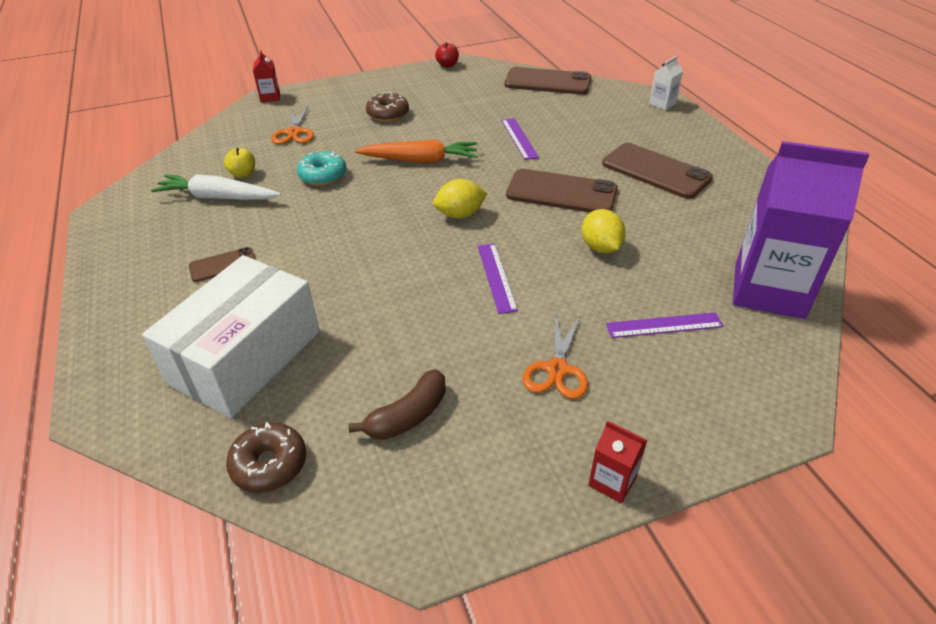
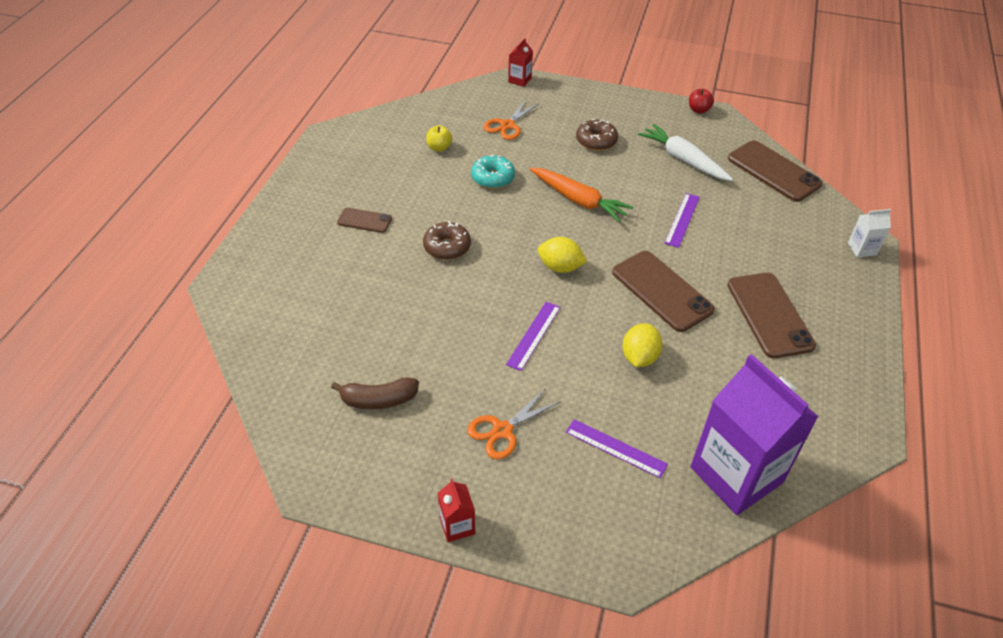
camera: 35 degrees right, 5 degrees up
white box [142,255,320,418] -> none
white carrot [151,174,281,200] -> white carrot moved to [638,124,733,181]
brown donut [226,422,306,493] -> brown donut moved to [423,221,471,260]

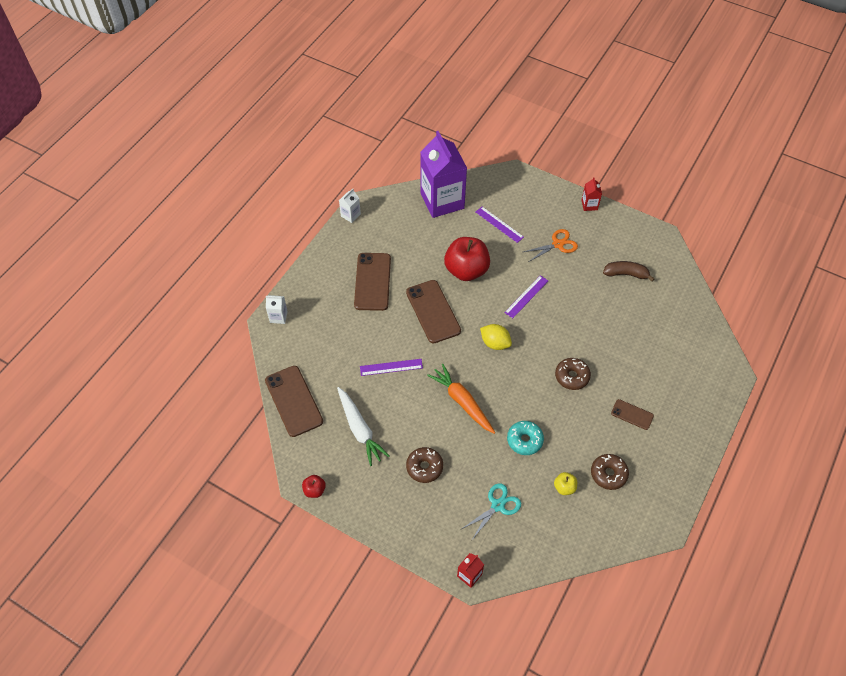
camera: 165 degrees left, 10 degrees up
orange scissors [483,99,540,140] -> turquoise scissors [462,483,521,540]
yellow lemon [622,323,663,367] -> red apple [444,237,490,281]
purple ruler [664,193,700,248] -> purple ruler turned 45 degrees clockwise [360,359,423,376]
none -> white carton [339,189,361,223]
none -> brown donut [591,454,629,490]

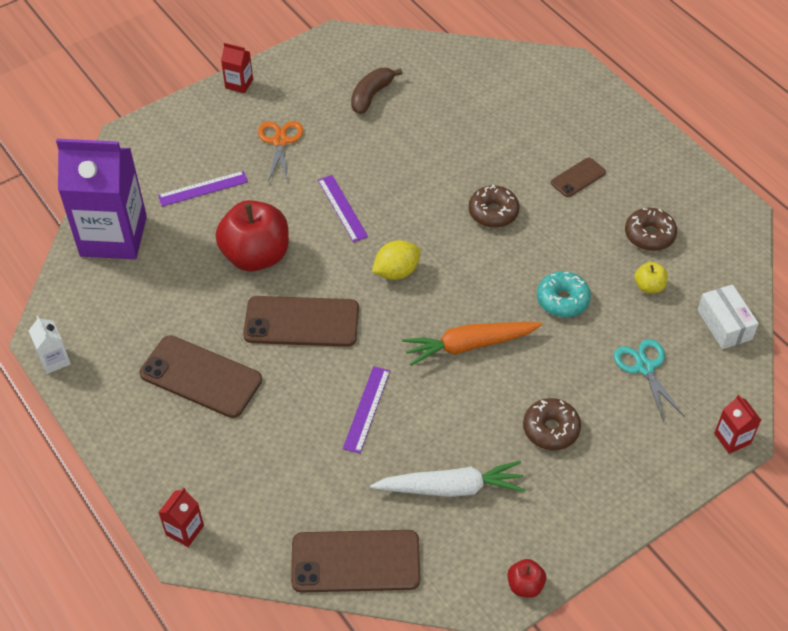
camera: 65 degrees left, 5 degrees down
white carton [266,295,288,324] -> red carton [158,488,204,547]
none -> white box [697,284,759,349]

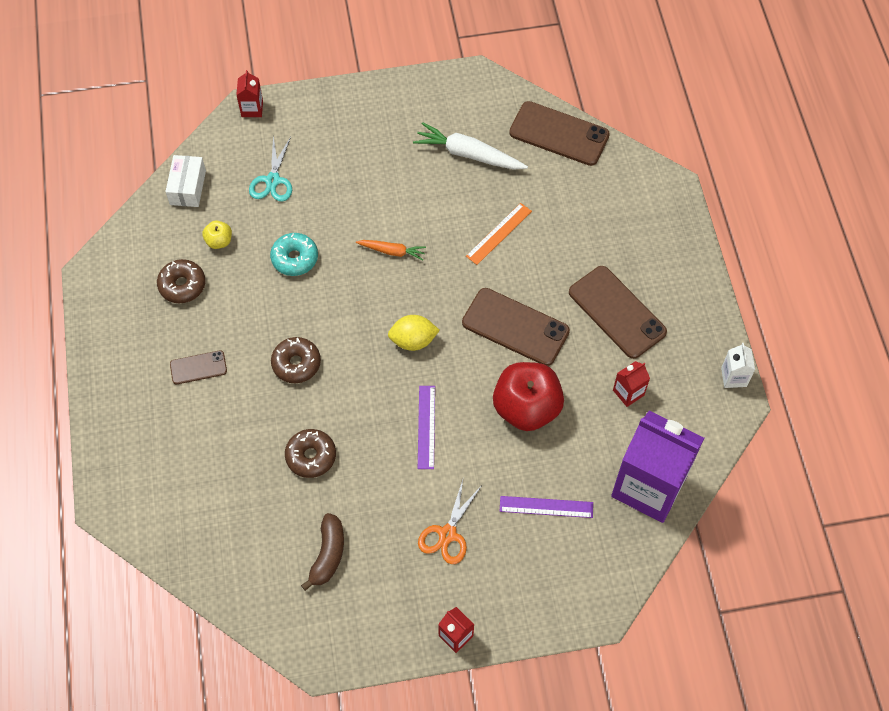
camera: 155 degrees left, 10 degrees up
red carton [158,488,204,547] -> red carton moved to [613,361,650,407]
purple ruler [343,366,390,453] -> orange ruler [466,203,532,265]
brown banana [351,68,403,114] -> brown banana turned 45 degrees counterclockwise [301,513,344,591]
orange carrot [402,322,543,366] -> orange carrot [356,240,426,261], size x0.58
red apple [507,559,546,598] -> none
brown donut [523,398,581,450] -> brown donut moved to [285,429,336,478]

